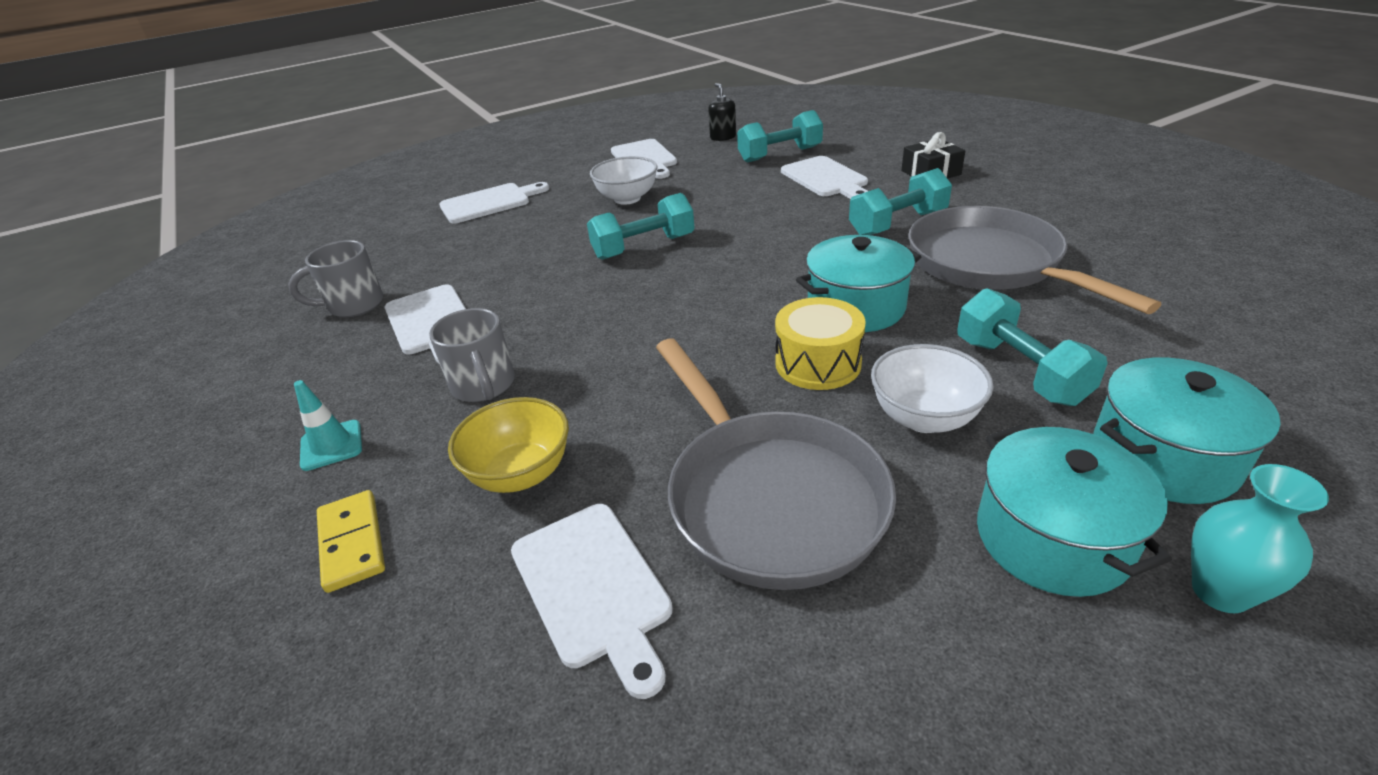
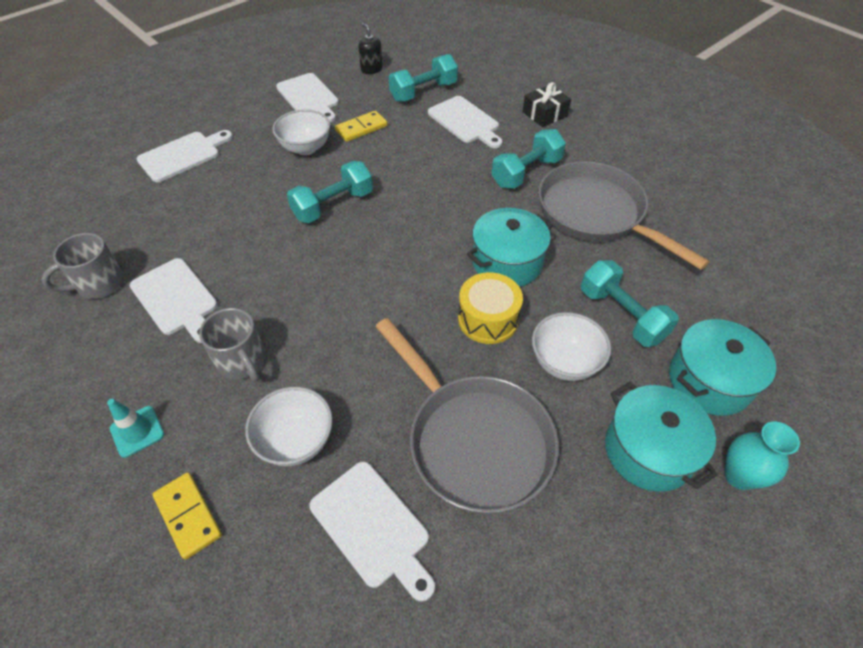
camera: 15 degrees left, 15 degrees up
yellow bowl [448,397,569,493] -> white bowl [245,387,333,466]
none -> yellow domino [335,111,388,142]

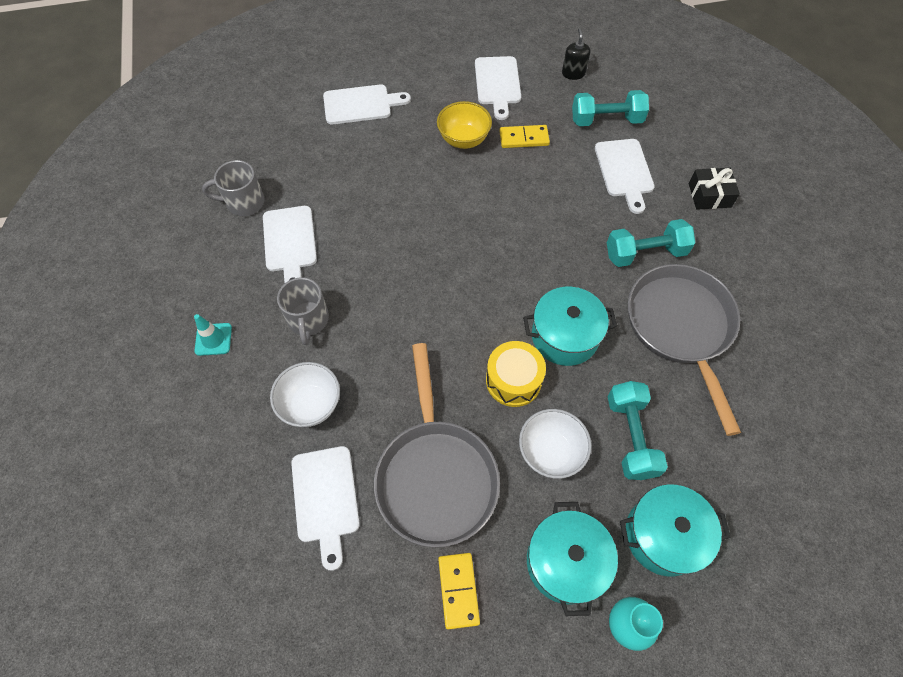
camera: 30 degrees right, 10 degrees up
yellow domino [152,472,222,560] -> yellow domino moved to [438,553,480,630]
white bowl [272,109,330,155] -> yellow bowl [437,101,492,149]
turquoise dumbbell [287,161,373,223] -> none

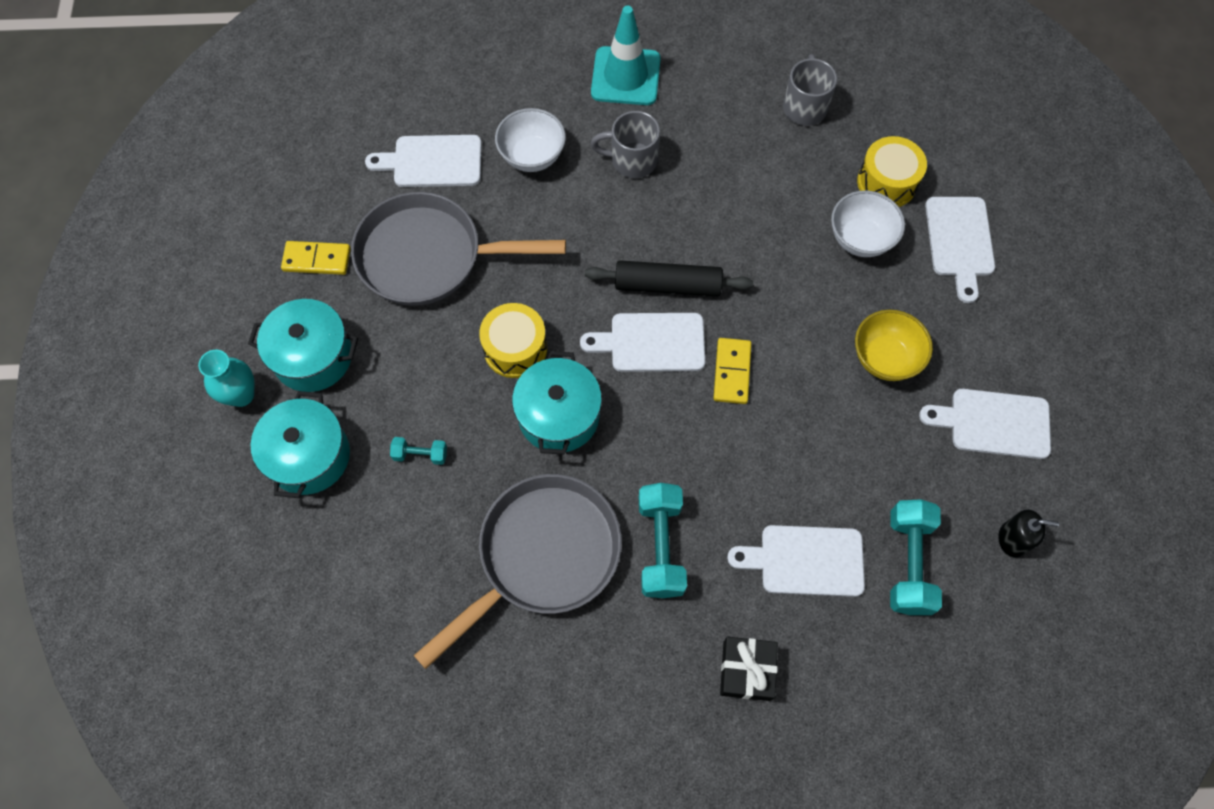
camera: 100 degrees right, 5 degrees up
turquoise traffic cone [194,314,232,356] -> turquoise traffic cone [591,6,661,105], size x1.83
white cutting board [263,206,317,283] -> white cutting board moved to [580,313,705,372]
yellow domino [499,125,550,148] -> yellow domino moved to [713,338,752,404]
white bowl [519,409,591,479] -> white bowl moved to [831,190,905,257]
turquoise dumbbell [608,381,668,480] -> turquoise dumbbell [390,437,447,465], size x0.51
grey pan [628,264,741,436] -> grey pan turned 45 degrees counterclockwise [414,474,622,669]
none -> black rolling pin [585,260,753,296]
none -> yellow drum [857,136,927,207]

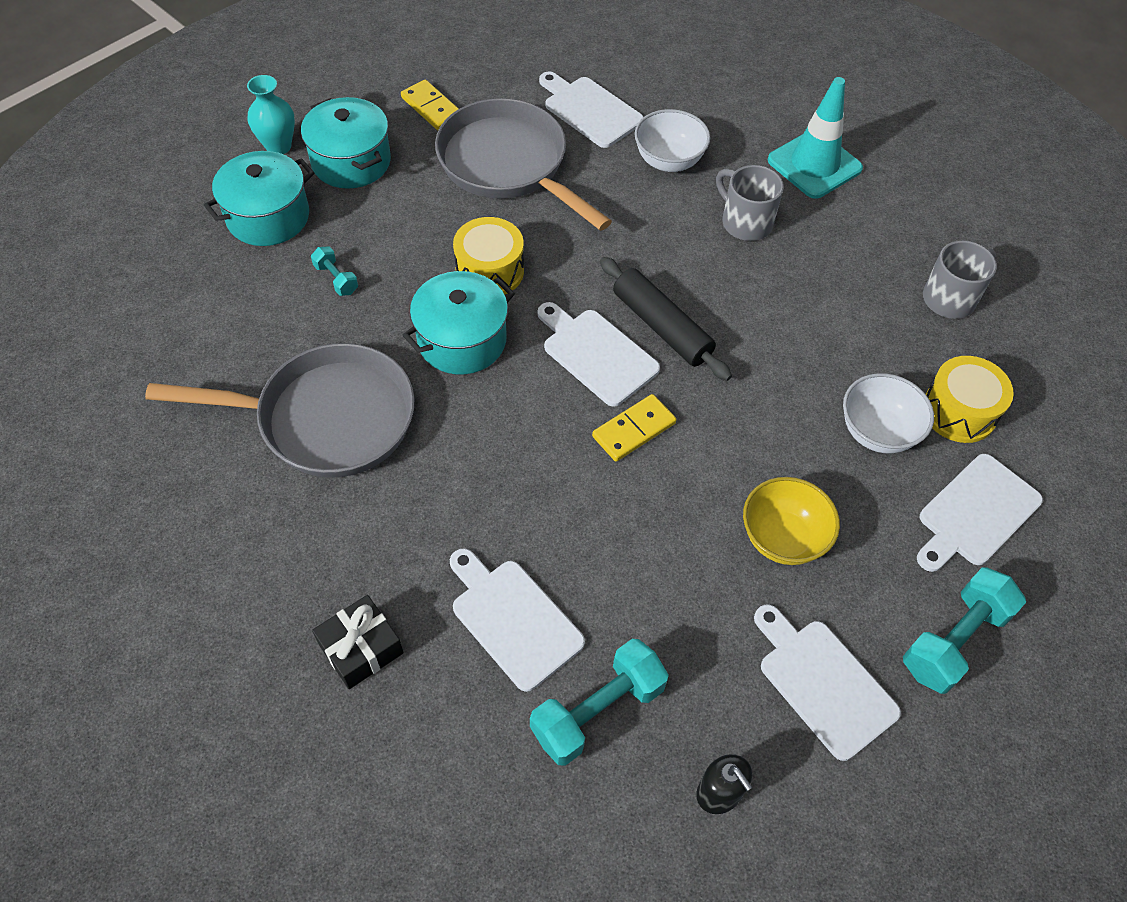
camera: 45 degrees right, 10 degrees down
turquoise dumbbell [639,483,687,598] -> turquoise dumbbell moved to [903,568,1026,694]

